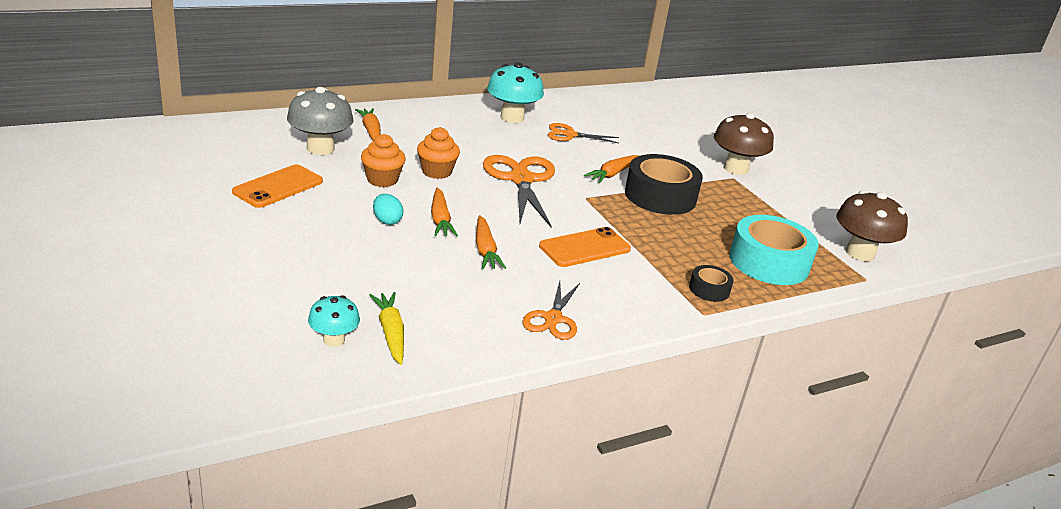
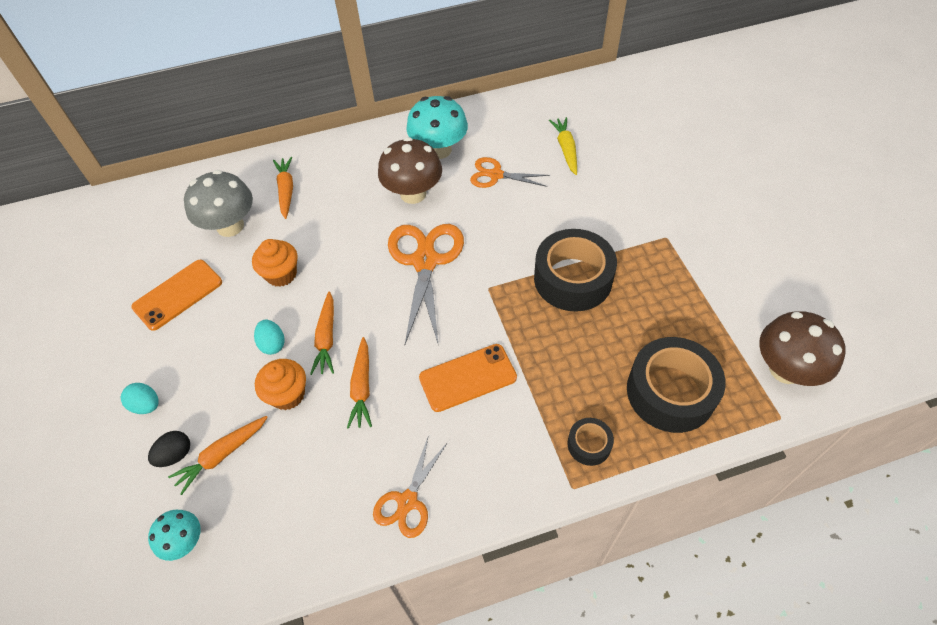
camera: 15 degrees right, 25 degrees up
yellow carrot [369,292,404,365] -> yellow carrot moved to [549,117,577,175]
orange cupcake [417,127,460,179] -> orange cupcake moved to [255,359,306,410]
orange carrot [584,155,639,183] -> orange carrot moved to [168,416,268,495]
brown mushroom [714,113,774,175] -> brown mushroom moved to [378,137,442,204]
turquoise tape [730,215,819,285] -> black tape [627,337,726,433]
none -> turquoise egg [121,383,159,414]
none -> black egg [148,431,190,467]

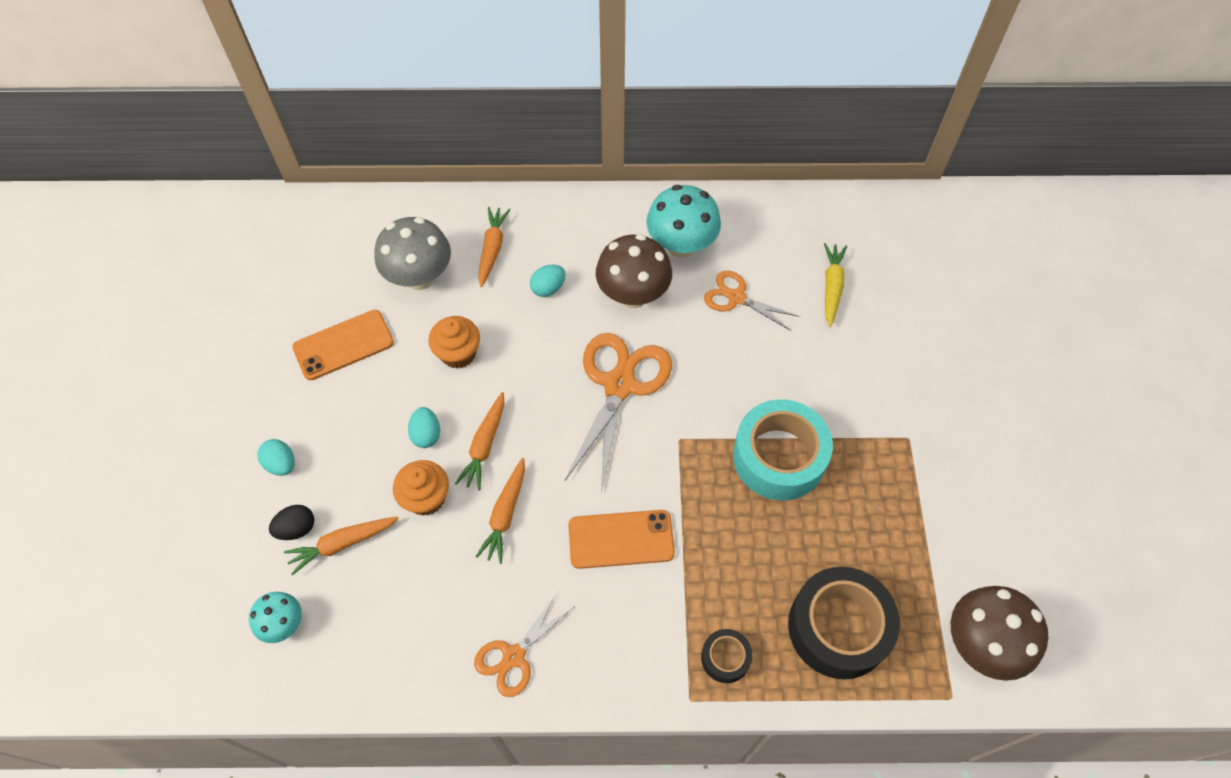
camera: 15 degrees right, 5 degrees up
black tape [534,229,617,312] -> turquoise tape [733,399,833,500]
none -> turquoise egg [530,265,565,297]

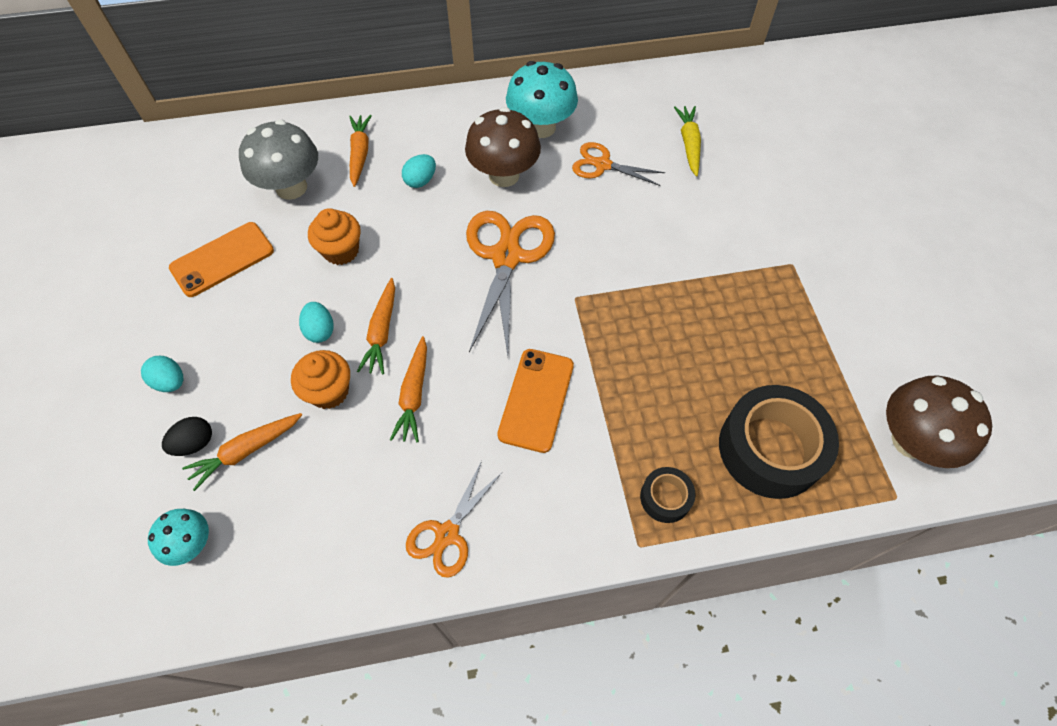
camera: 10 degrees left, 0 degrees up
orange phone [568,510,675,569] -> orange phone turned 60 degrees counterclockwise [497,349,574,453]
turquoise tape [733,399,833,500] -> none

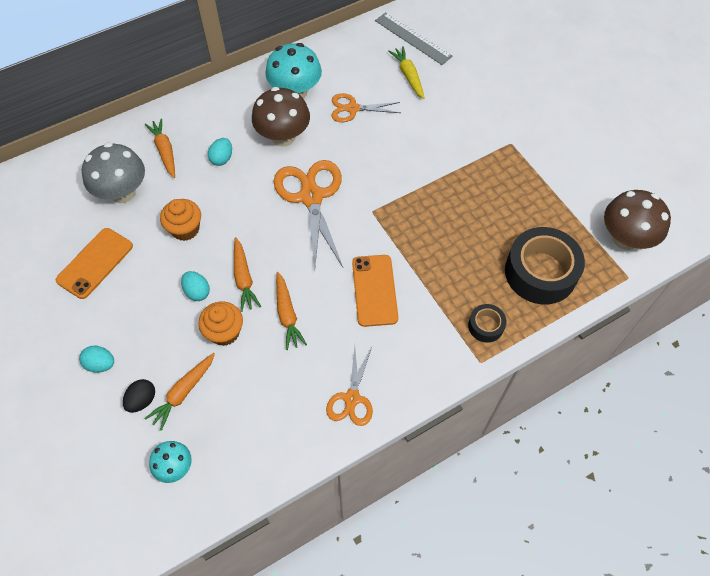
camera: 20 degrees left, 0 degrees up
none -> grey ruler [375,12,452,65]

